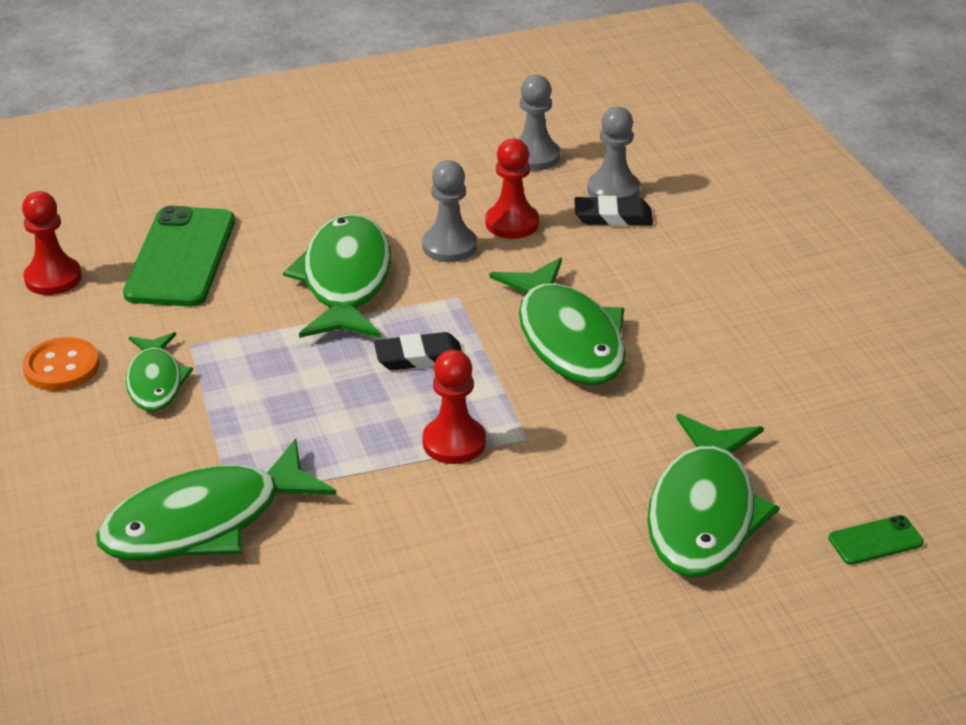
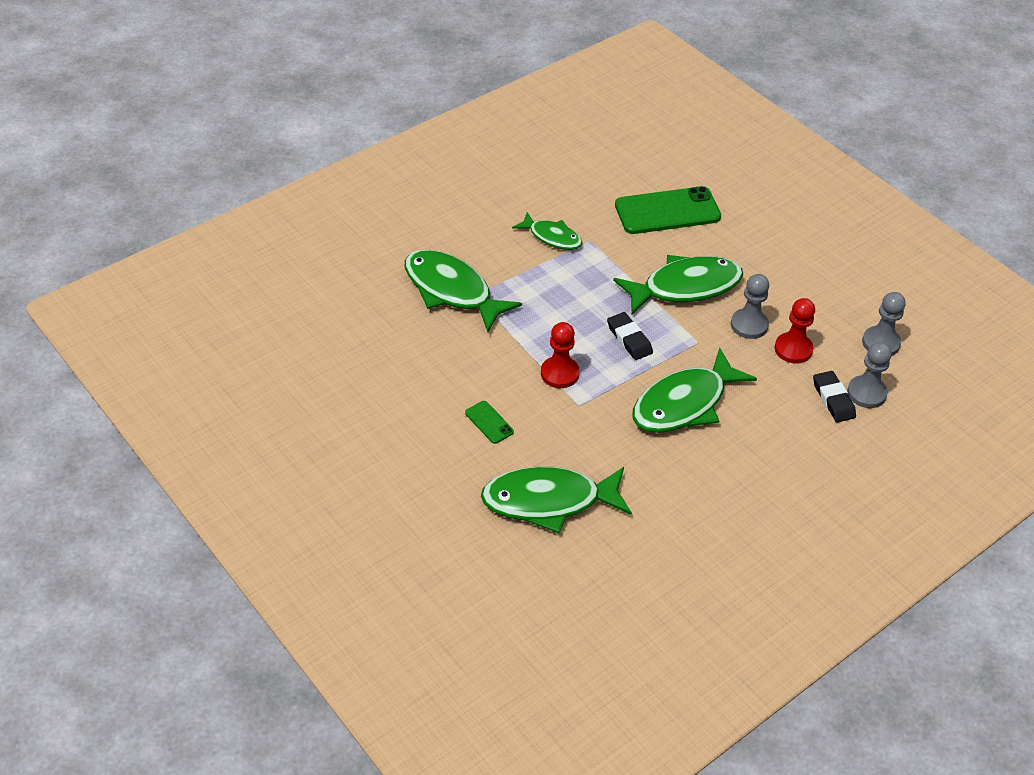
camera: 70 degrees right, 10 degrees up
red pawn [22,191,82,295] -> none
orange button [22,337,99,391] -> none
green fish [126,332,193,412] -> green fish turned 120 degrees counterclockwise [512,212,582,250]
green phone [829,515,924,565] -> green phone moved to [465,401,514,444]

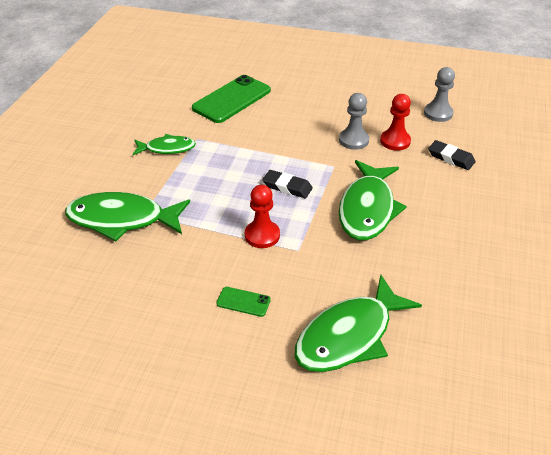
camera: 35 degrees left, 5 degrees down
green fish [613,255,743,314] -> none
grey pawn [847,342,892,408] -> none

